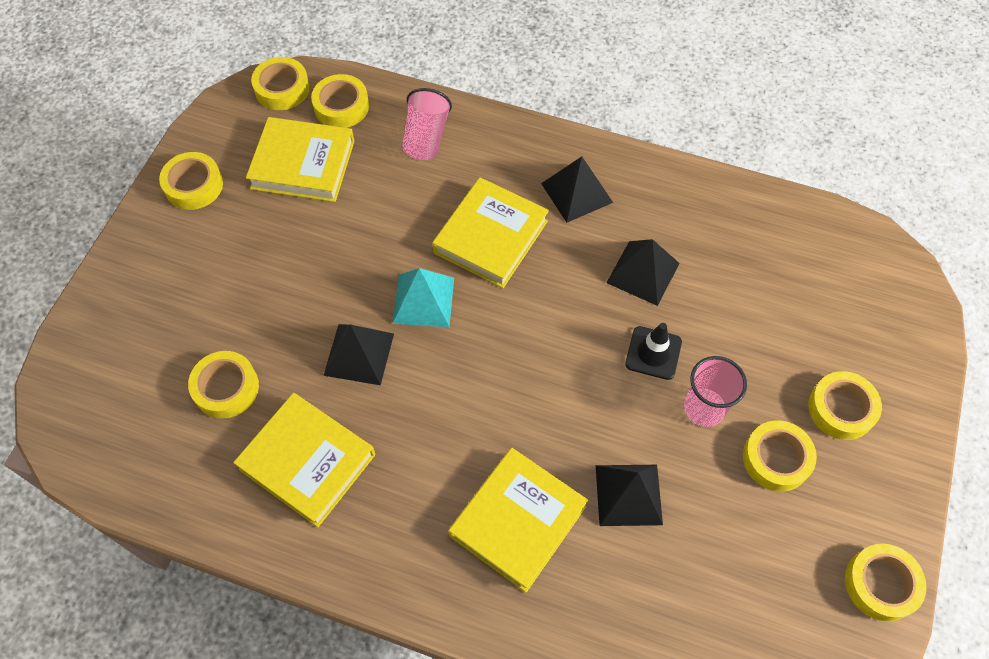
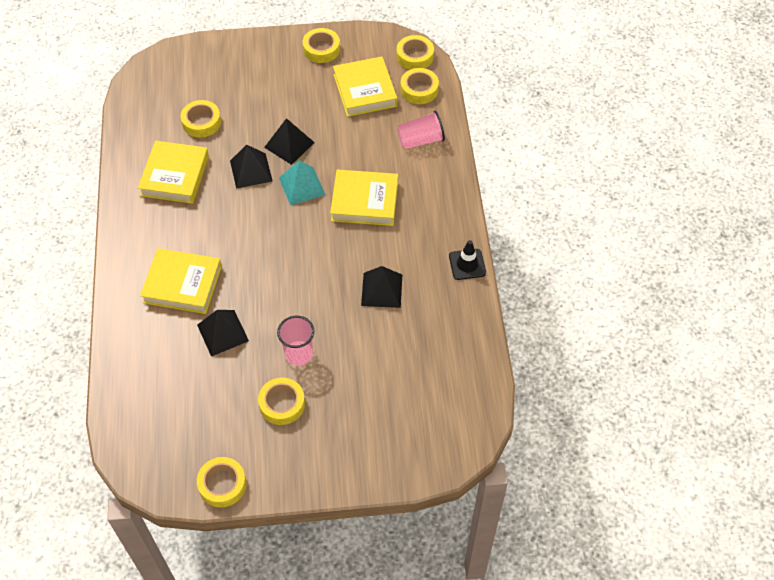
camera: 65 degrees right, 5 degrees down
black pyramid [541,156,613,223] -> black pyramid moved to [264,118,315,165]
black traffic cone [625,323,682,380] -> black traffic cone moved to [449,240,486,280]
yellow tape [808,371,882,440] -> none

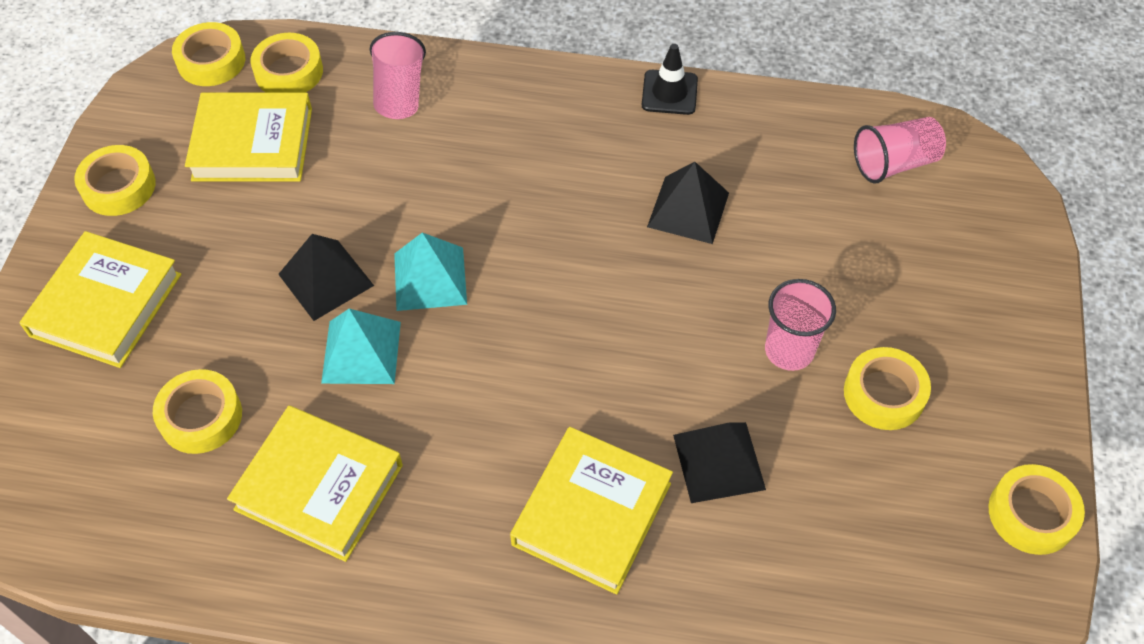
camera: 75 degrees left, 0 degrees up
black pyramid [230,145,273,189] -> turquoise pyramid [321,309,401,384]
yellow book [330,170,398,226] -> yellow book moved to [19,231,181,368]
none -> pink cup [854,117,946,184]

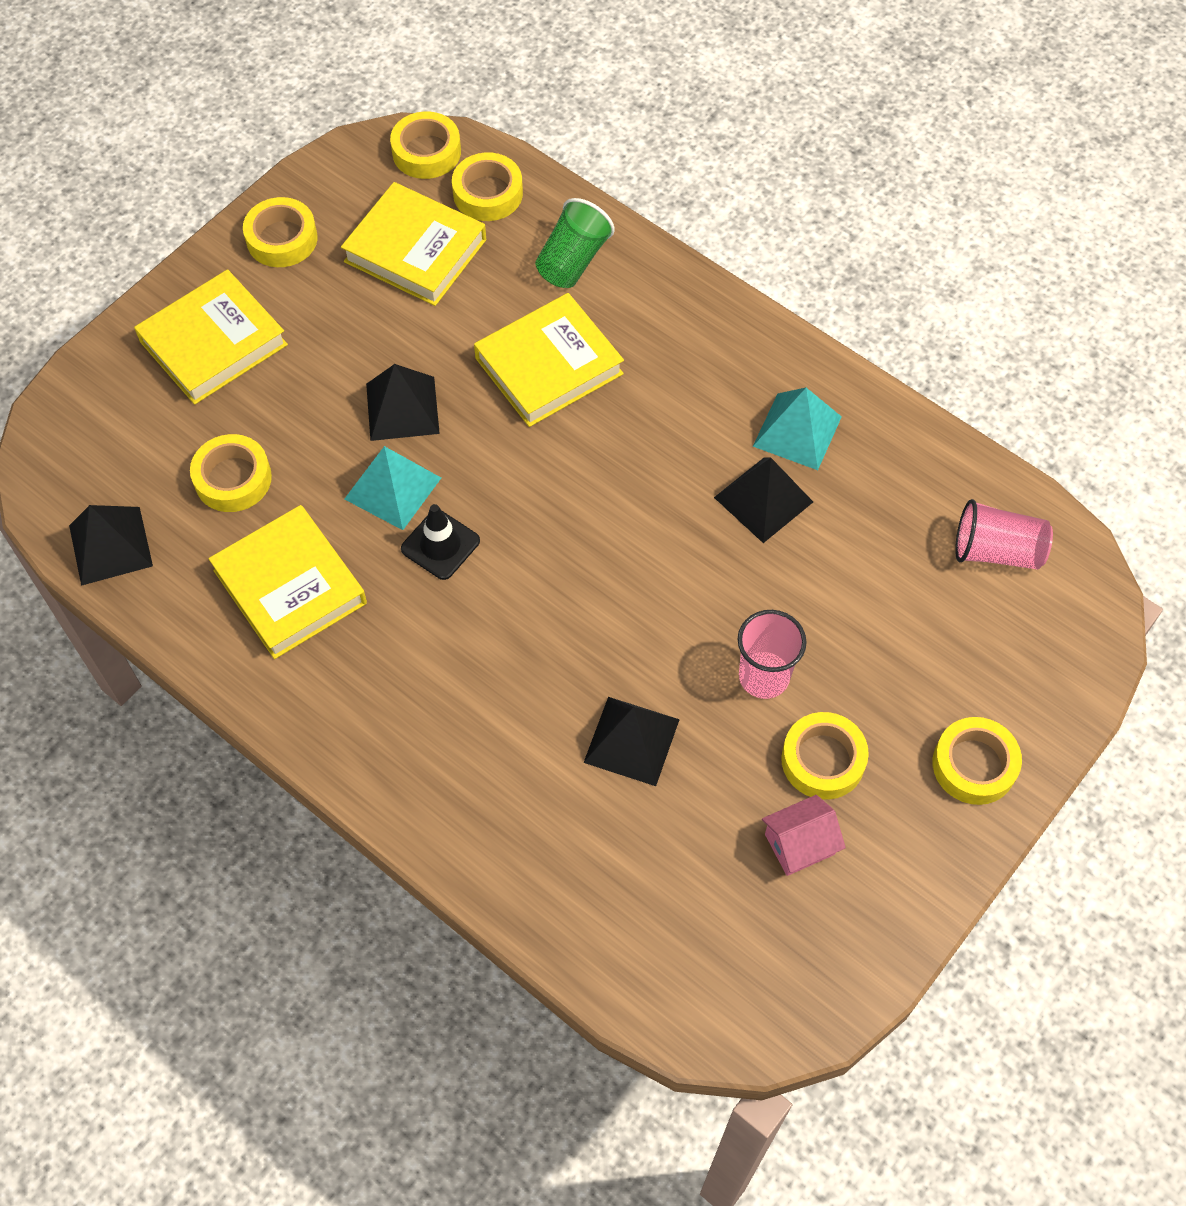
camera: 30 degrees right, 5 degrees up
pink cup [370,32,426,119] -> green cup [535,198,615,288]
turquoise pyramid [394,233,467,311] -> turquoise pyramid moved to [753,388,842,470]
yellow book [510,427,673,594] -> yellow book moved to [474,293,624,427]
black traffic cone [642,44,698,115] -> black traffic cone moved to [401,504,480,580]
yellow tape [989,464,1085,555] -> yellow tape moved to [932,717,1022,805]
none -> black pyramid [69,505,153,586]
none -> pink house [762,795,846,876]

